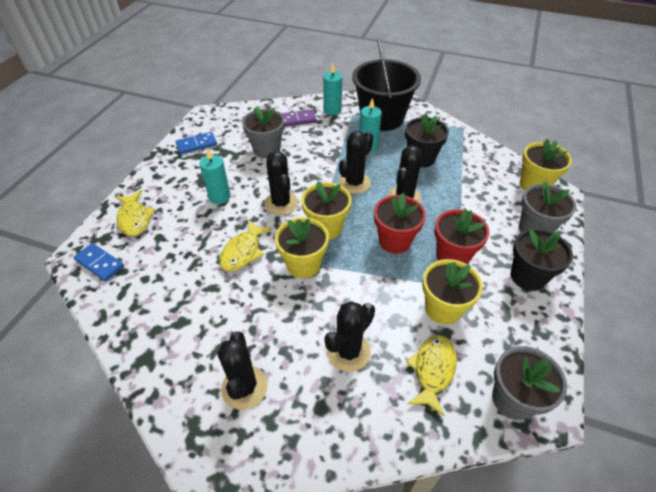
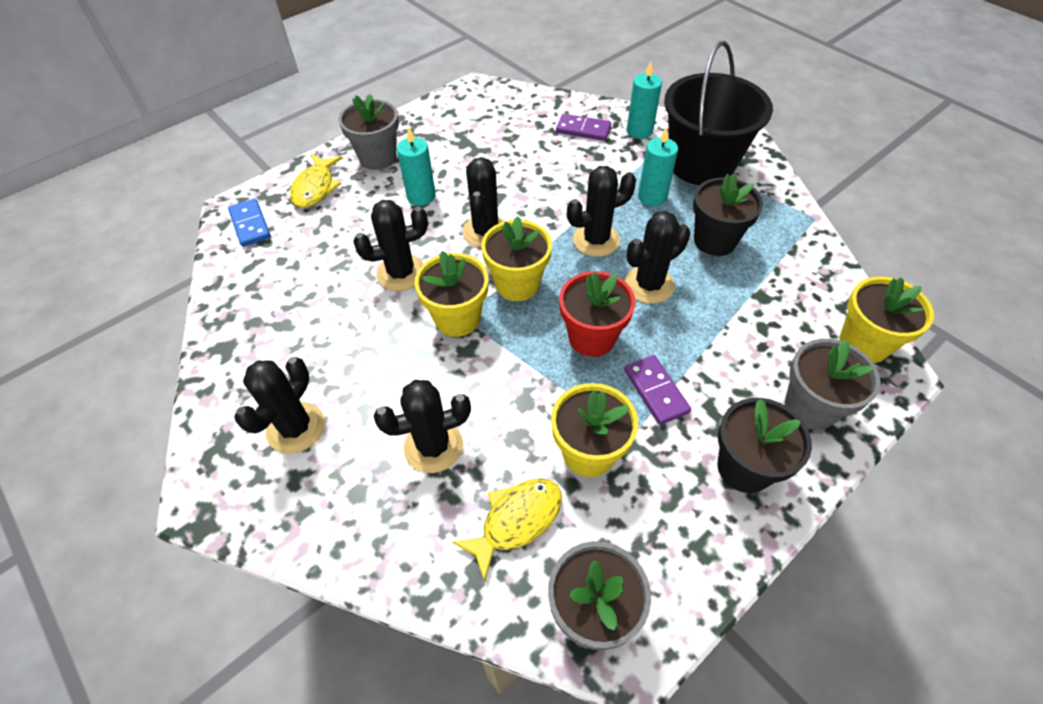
camera: 30 degrees right, 5 degrees up
blue domino [175,132,217,154] -> none
yellow fish [220,220,272,271] -> black cactus [353,200,428,291]
grey flower pot [242,106,285,158] -> grey flower pot moved to [338,94,399,170]
red flower pot [434,209,489,265] -> purple domino [624,355,691,425]

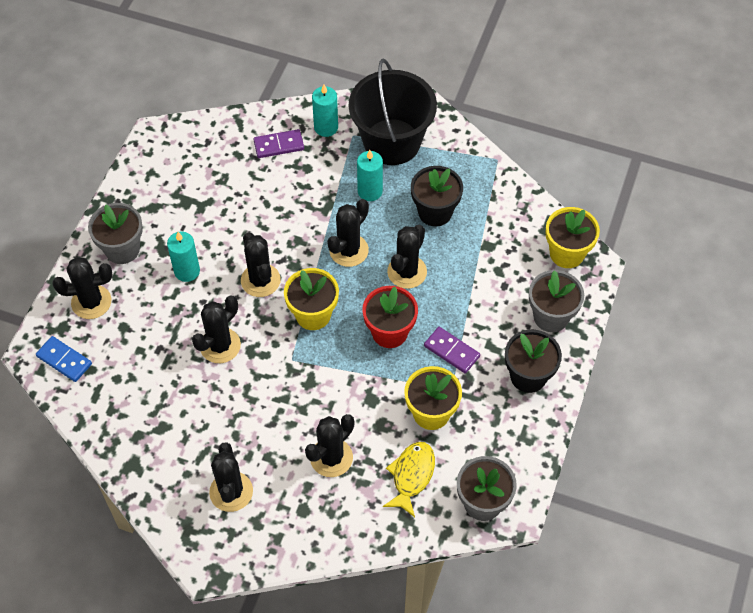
camera: 30 degrees left, 5 degrees up
yellow fish [290,154,343,208] -> black cactus [52,257,113,319]
yellow flower pot [415,251,488,337] -> none

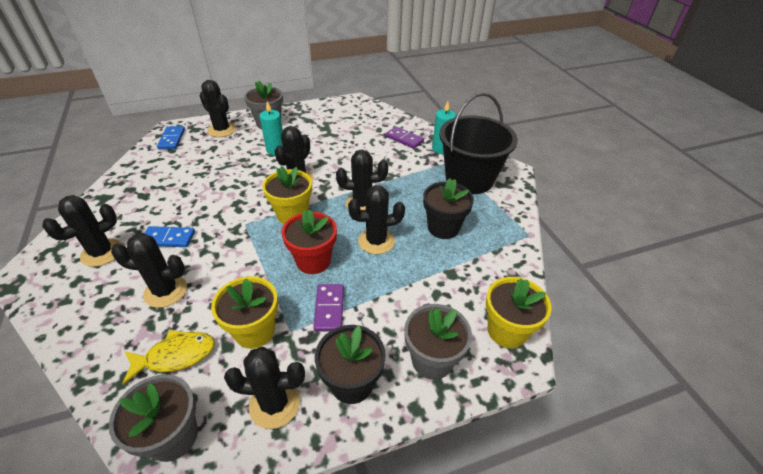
camera: 50 degrees right, 15 degrees down
black cactus [192,296,241,363] -> black cactus moved to [224,347,305,429]
turquoise candle [357,150,383,201] -> none
none -> blue domino [144,226,195,247]

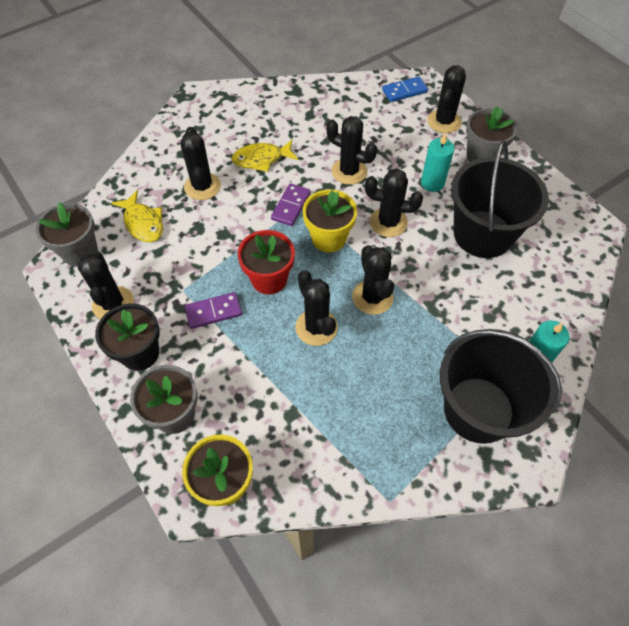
camera: 75 degrees right, 15 degrees up
black cactus [42,195,122,267] -> black cactus moved to [326,116,377,185]
blue domino [144,226,195,247] -> yellow fish [232,140,298,172]
yellow flower pot [211,276,278,349] -> none
purple domino [386,126,424,149] -> purple domino moved to [271,183,311,226]
black flower pot [423,178,474,239] -> none
none -> black bucket [451,141,549,258]

